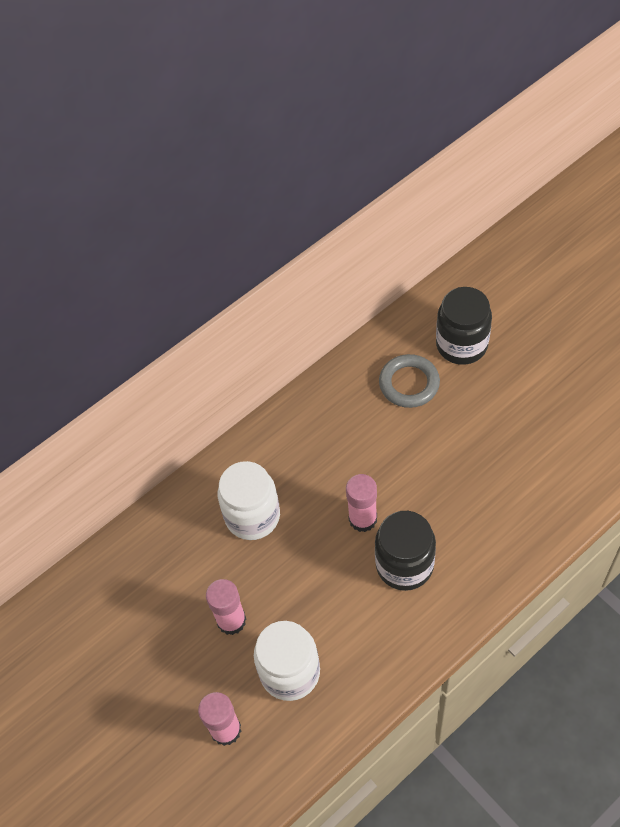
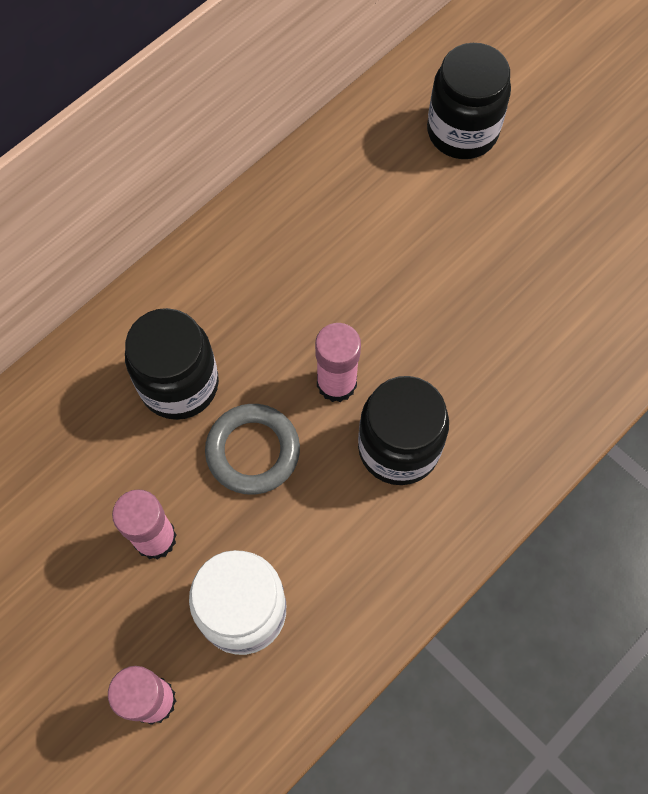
camera: 10 degrees left, 10 degrees up
white jar [218,461,280,540] -> black jar [125,308,219,420]
grey ring [379,354,440,408] -> grey ring moved to [205,404,300,495]

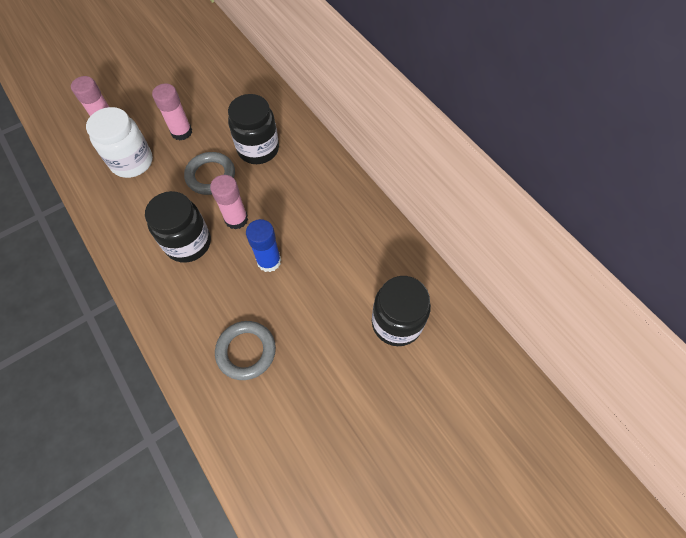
camera: 100 degrees right, 5 degrees down
none -> grey ring [215,321,276,380]
none -> blue glue stick [246,219,281,272]

